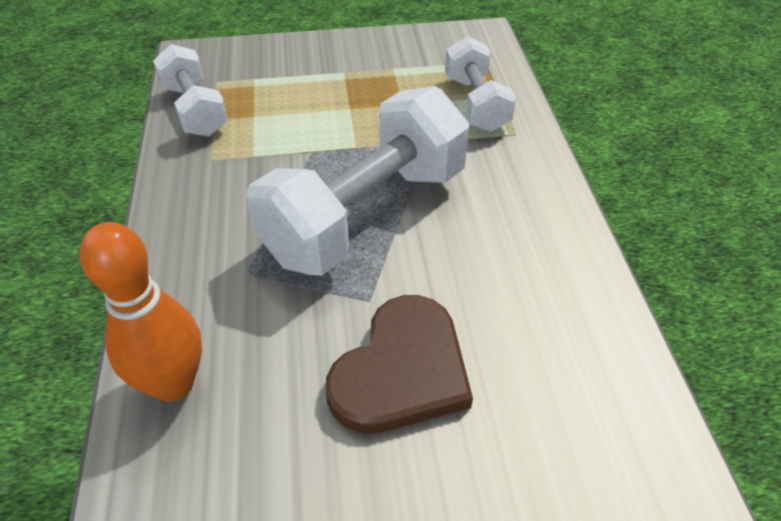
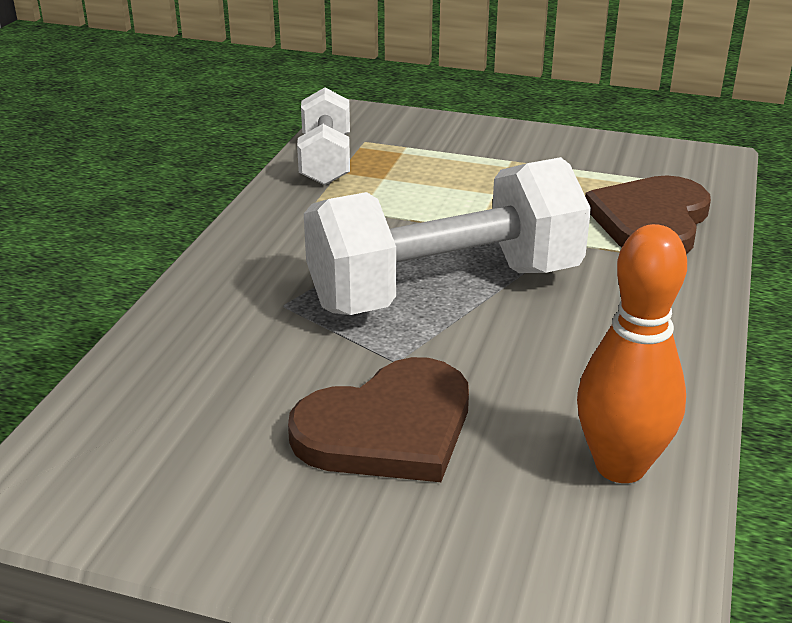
camera: 25 degrees right, 15 degrees down
orange bowling pin [80,222,202,401] -> orange bowling pin moved to [577,224,687,483]
white dumbbell [445,36,516,132] -> brown heart [585,175,711,254]

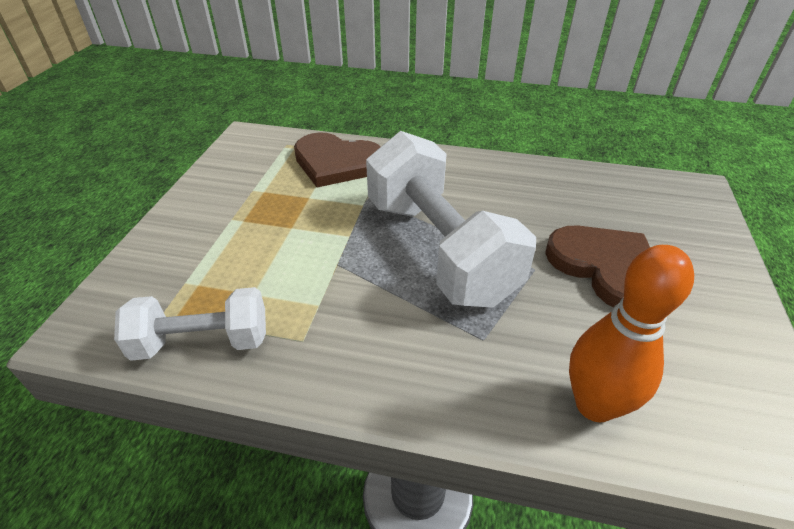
camera: 95 degrees left, 10 degrees up
orange bowling pin [577,224,687,483] -> orange bowling pin moved to [569,245,694,422]

